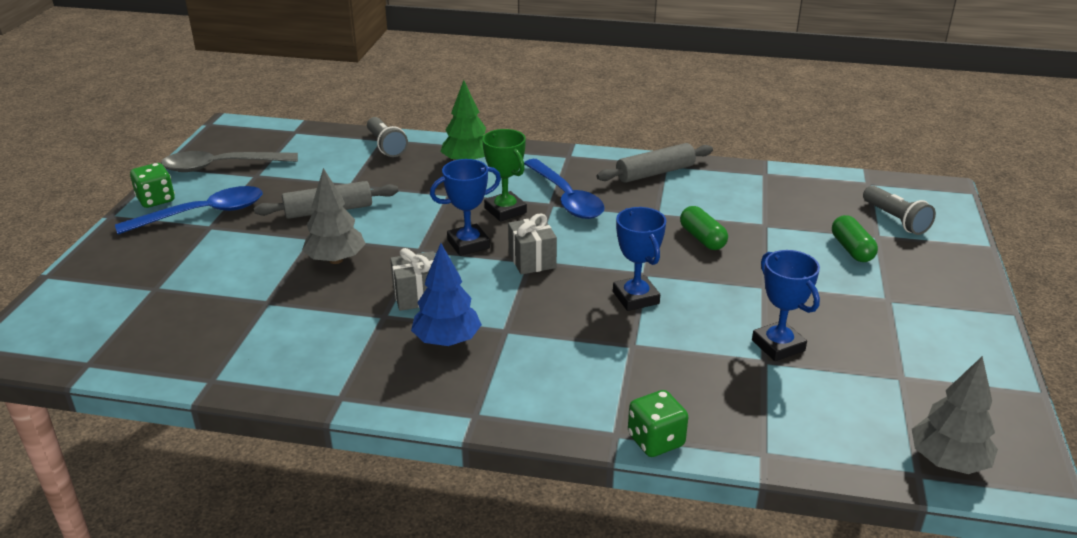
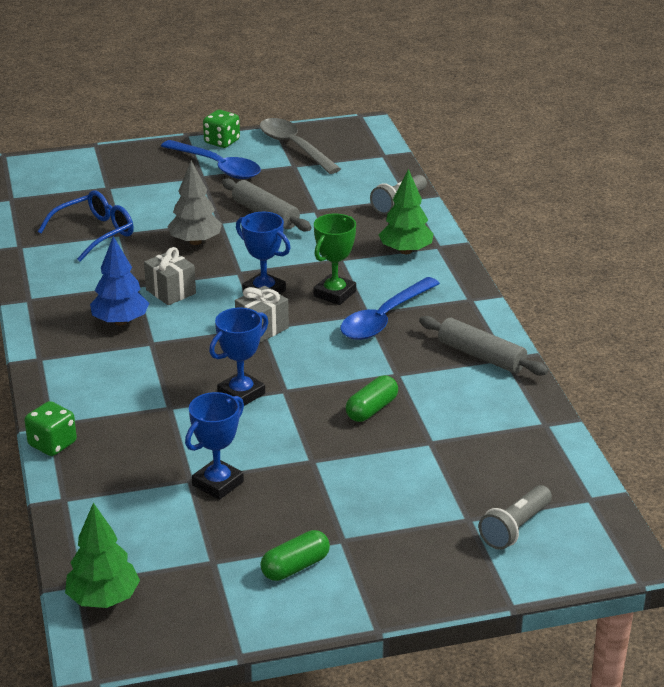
camera: 65 degrees right, 0 degrees up
green capsule [832,215,878,262] -> green capsule moved to [260,530,330,581]
grey tree [912,356,998,474] -> green tree [65,503,140,608]
none -> blue glasses [38,190,134,262]

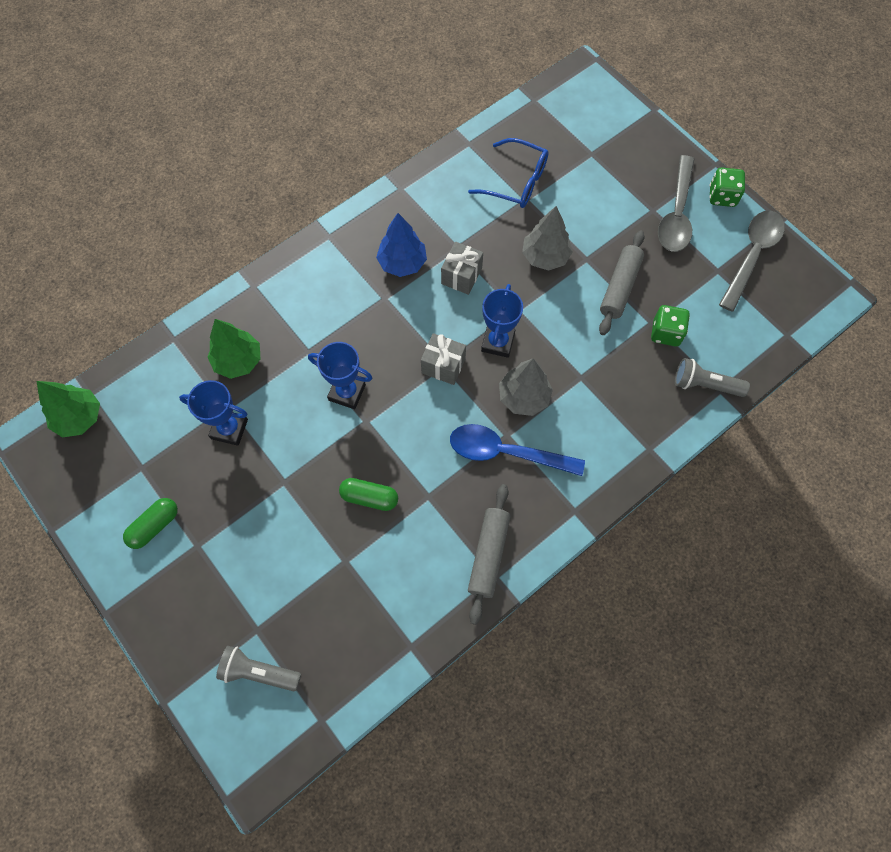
camera: 65 degrees right, 35 degrees up
green dice [24,401,77,456] -> green dice moved to [651,305,690,347]
blue spoon [161,140,261,179] -> grey spoon [658,155,694,252]
green capsule [260,530,330,581] -> green capsule turned 75 degrees counterclockwise [123,498,178,549]
green trophy [314,214,356,305] -> grey tree [499,359,553,416]
green tree [379,169,433,254] -> green tree moved to [208,319,261,379]

